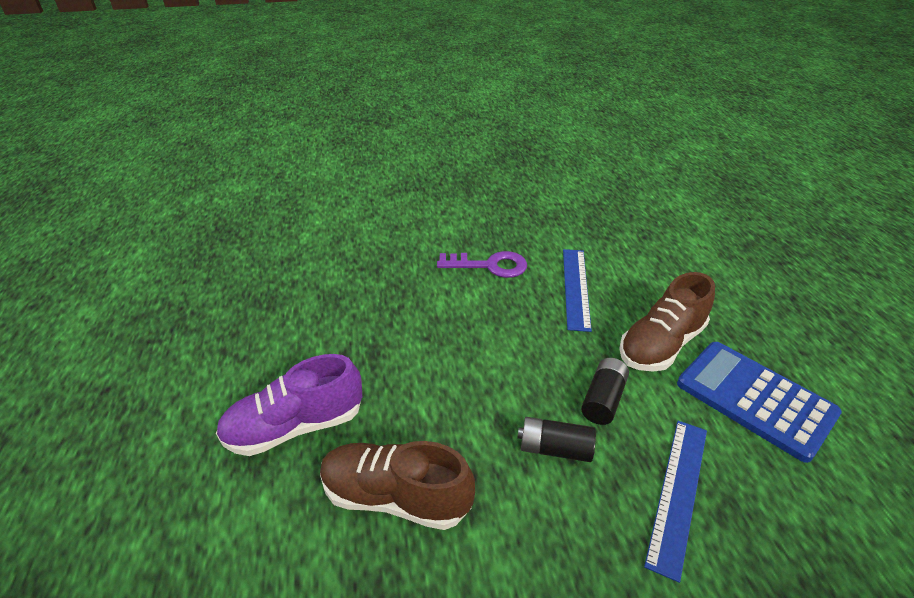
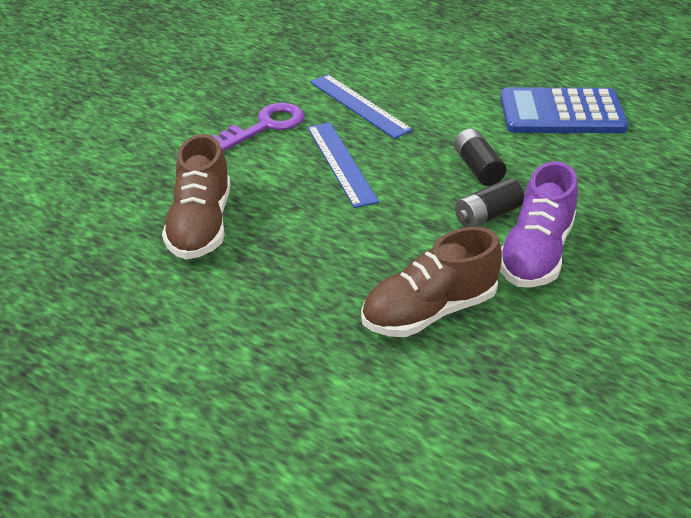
camera: 45 degrees left, 0 degrees up
purple shoe [216,354,362,456] -> purple shoe moved to [500,161,578,288]
brown shoe [619,272,715,372] -> brown shoe moved to [162,134,230,260]
blue ruler [644,421,707,583] -> blue ruler moved to [307,122,379,208]

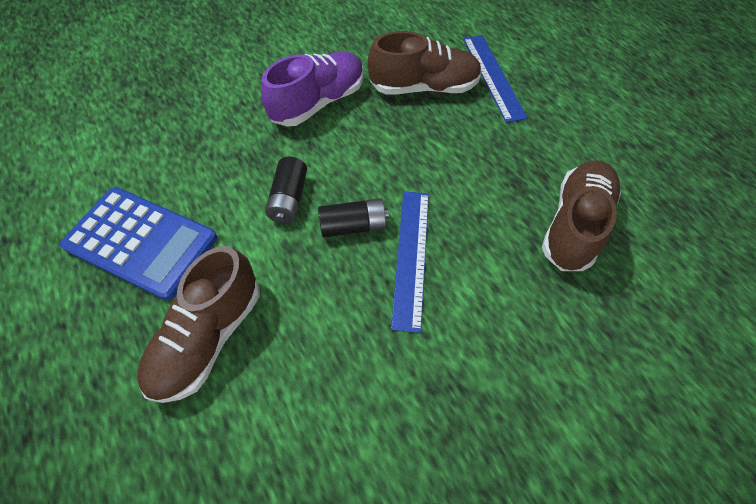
camera: 155 degrees left, 20 degrees up
purple key [213,103,304,151] -> none
blue ruler [310,74,413,139] -> blue ruler moved to [463,35,528,123]
black battery [455,178,524,228] -> black battery moved to [318,198,389,237]
none -> brown shoe [137,246,260,403]

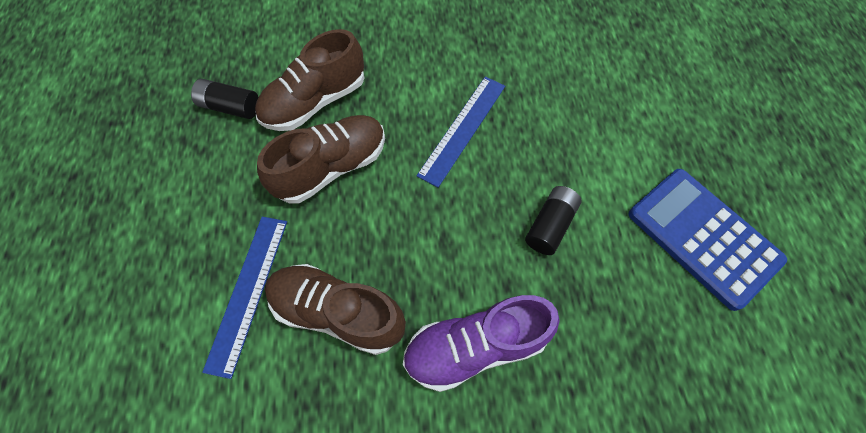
camera: 155 degrees left, 5 degrees up
brown shoe [137,246,260,403] -> brown shoe moved to [257,115,385,203]
black battery [318,198,389,237] -> black battery moved to [191,79,259,119]

